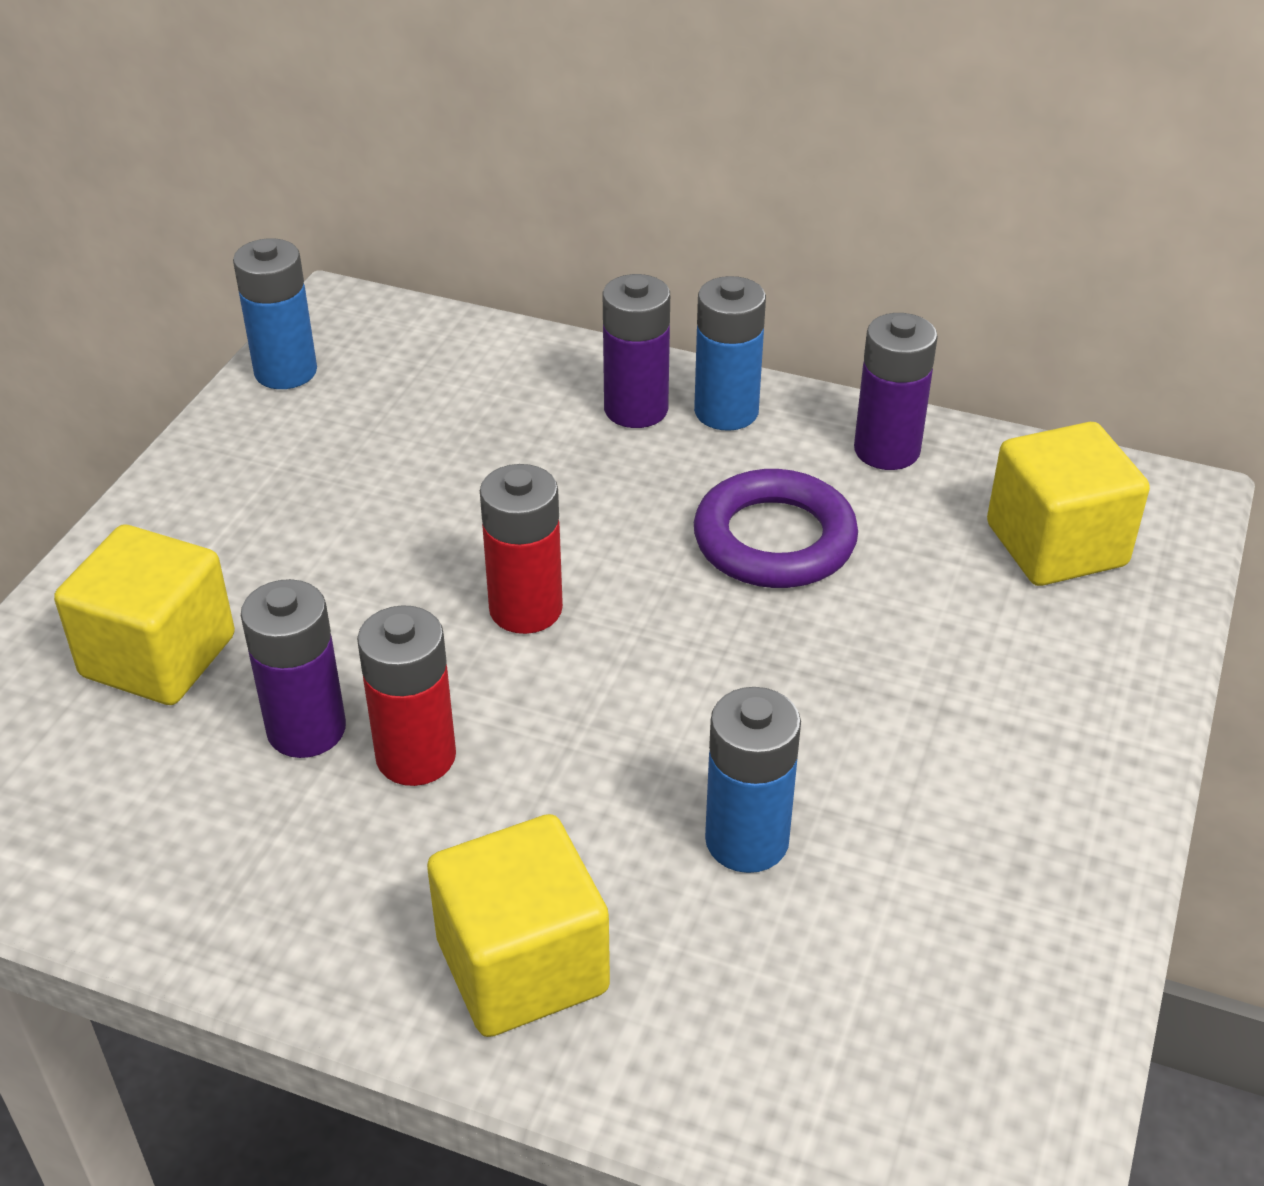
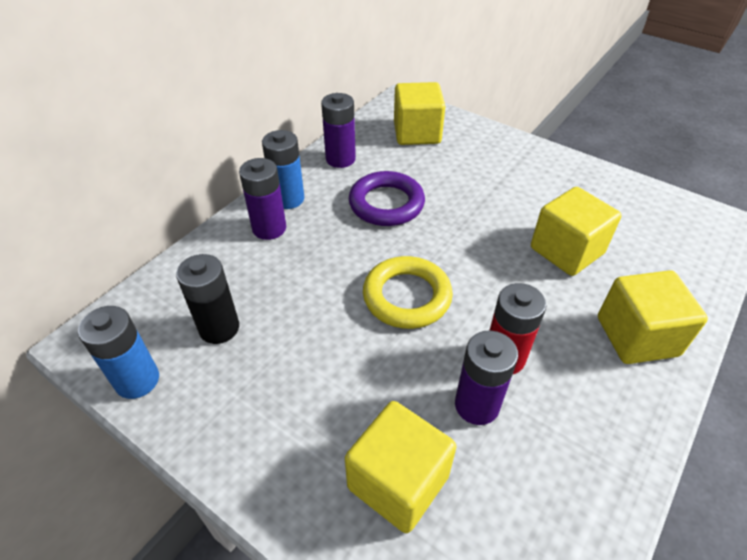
camera: 75 degrees left, 5 degrees up
red battery [480,464,563,634] -> yellow ring [363,256,453,329]
blue battery [705,687,801,873] -> yellow cube [531,187,621,276]
none -> black battery [176,254,239,344]

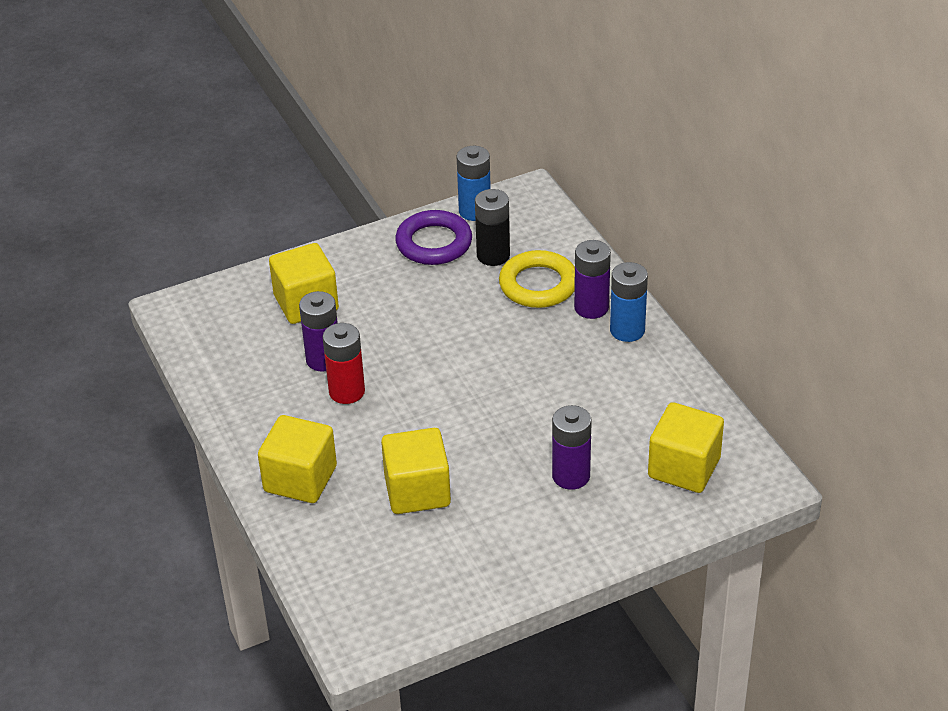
camera: 120 degrees right, 5 degrees down
purple battery [321,93,356,168] -> purple battery moved to [552,405,592,490]
purple ring [349,171,425,226] -> purple ring moved to [395,210,472,265]
yellow ring [363,256,453,329] -> yellow ring moved to [499,250,575,308]

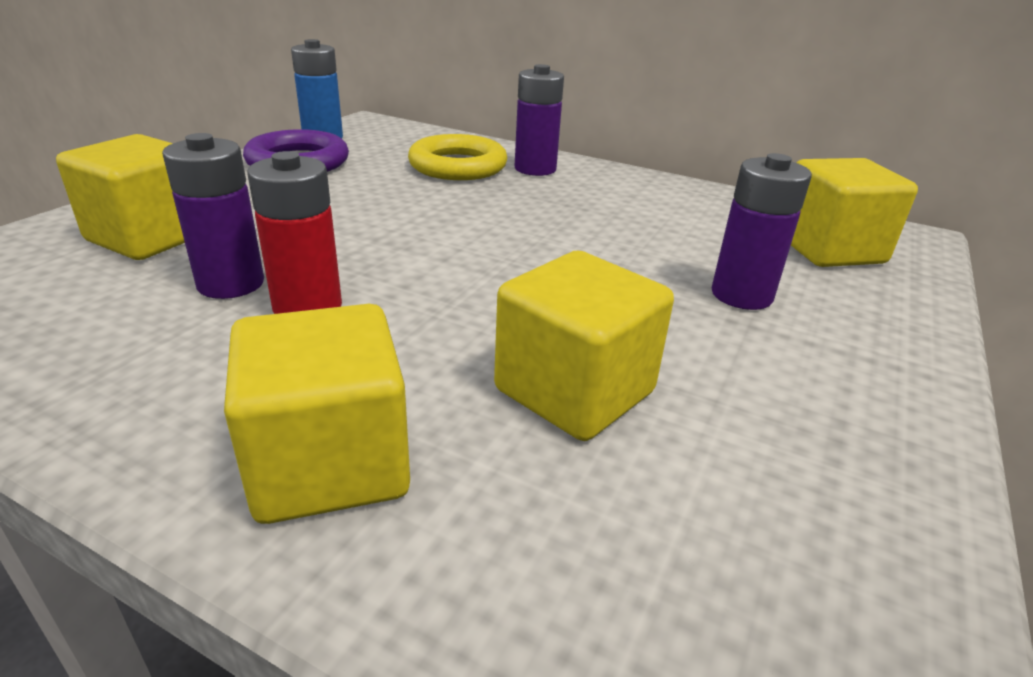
camera: 40 degrees left, 10 degrees down
black battery [475,189,510,266] -> none
blue battery [610,262,648,342] -> none

